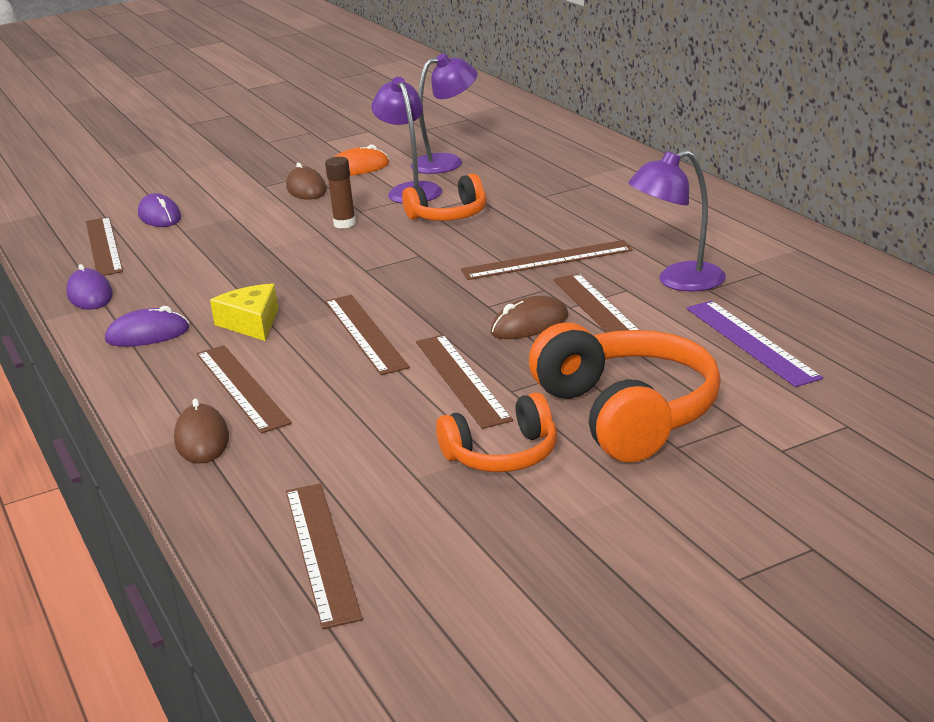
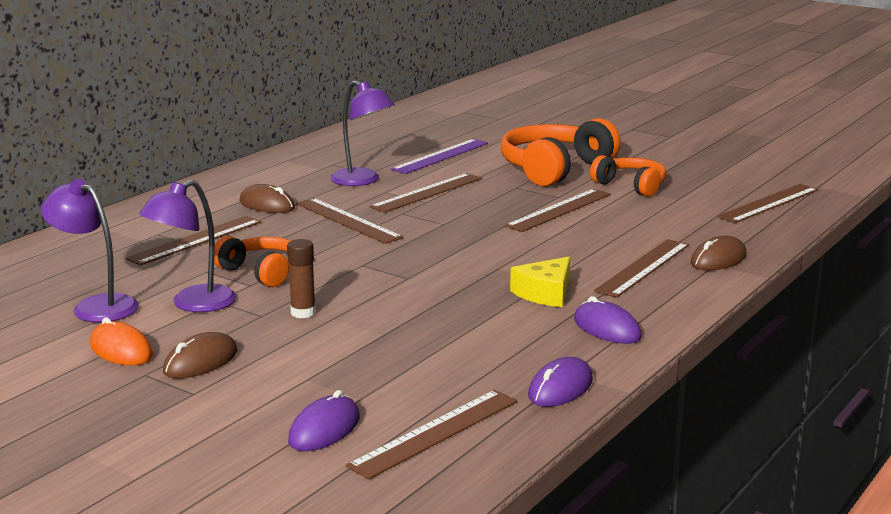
camera: 120 degrees left, 5 degrees down
brown ruler [325,295,410,375] -> brown ruler moved to [125,216,261,265]
brown mouse [491,296,568,339] -> brown mouse moved to [239,184,295,213]

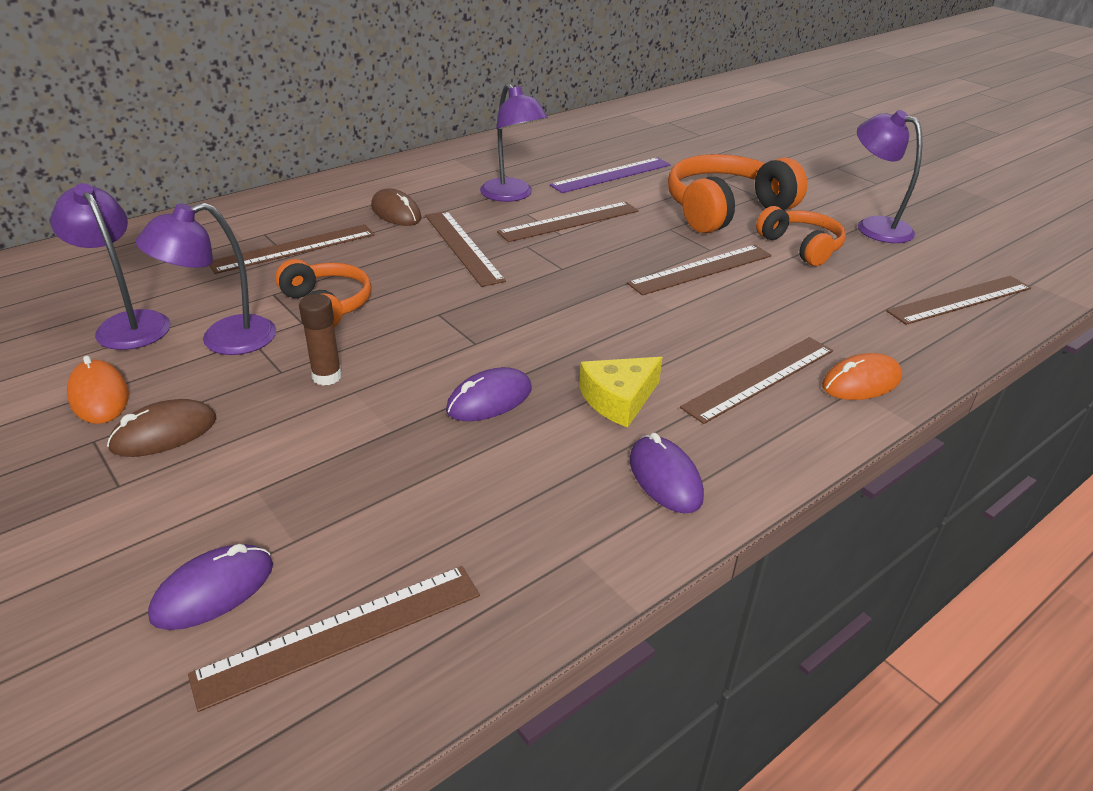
camera: 15 degrees right, 15 degrees up
purple mouse [528,357,593,407] -> purple mouse moved to [446,367,532,421]
brown mouse [691,236,747,271] -> orange mouse [822,353,902,400]
none -> purple lamp [857,110,922,243]

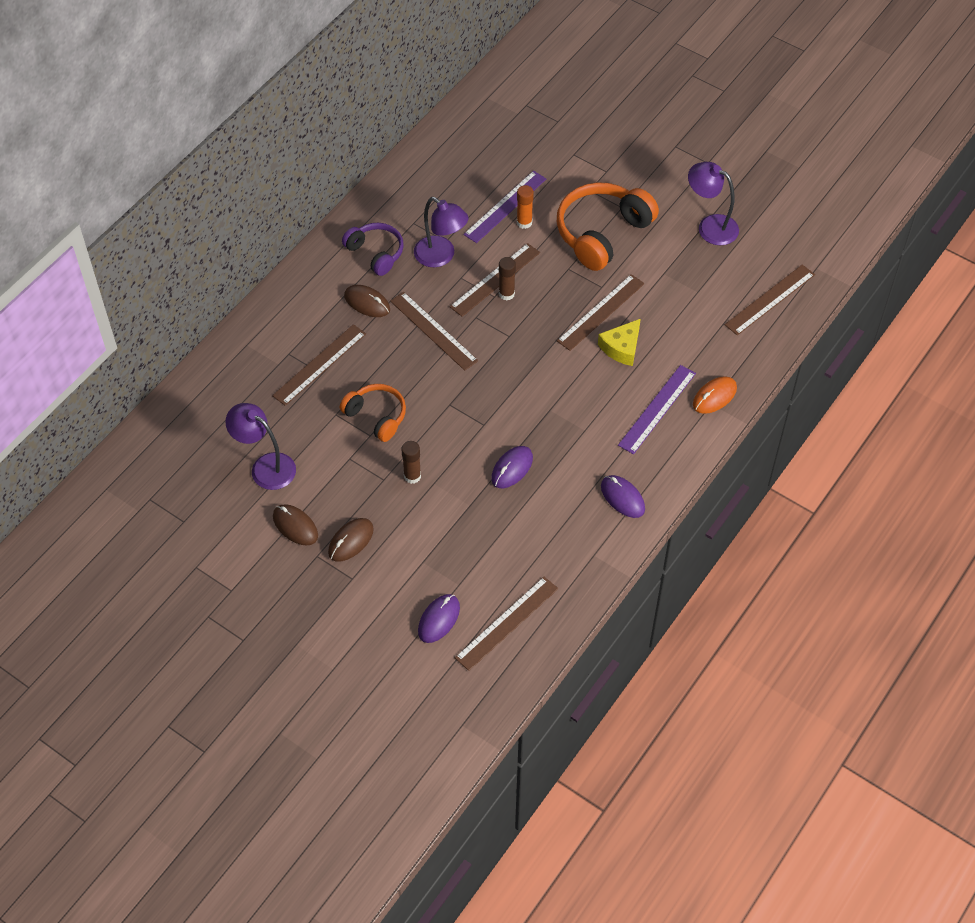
camera: 15 degrees left, 20 degrees up
orange mouse [67,355,129,424] -> brown mouse [273,504,318,546]
purple lamp [136,203,276,355] -> none
yellow cheese [579,357,663,428] -> yellow cheese moved to [598,318,641,366]
brown ruler [680,337,833,424] -> purple ruler [618,365,696,454]
orange headphones [756,206,846,266] -> none
none -> purple headphones [342,223,404,276]
none -> brown glue stick [499,257,516,300]
none -> orange glue stick [517,185,534,229]

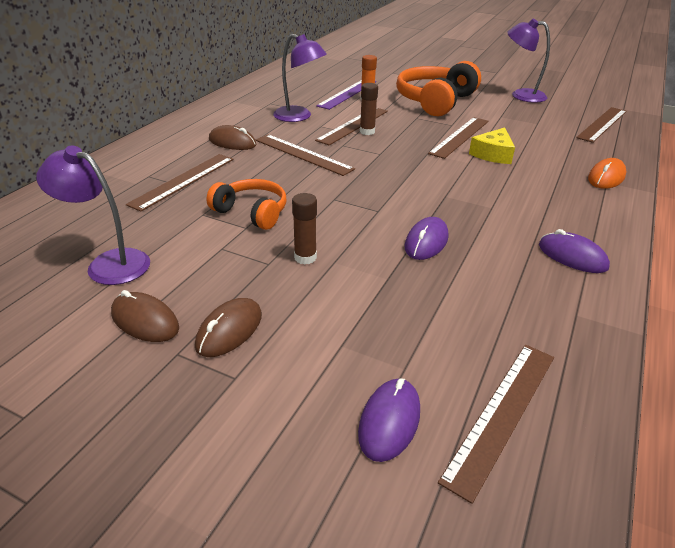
camera: 10 degrees left, 20 degrees down
purple headphones [342,223,404,276] -> none
purple ruler [618,365,696,454] -> none

